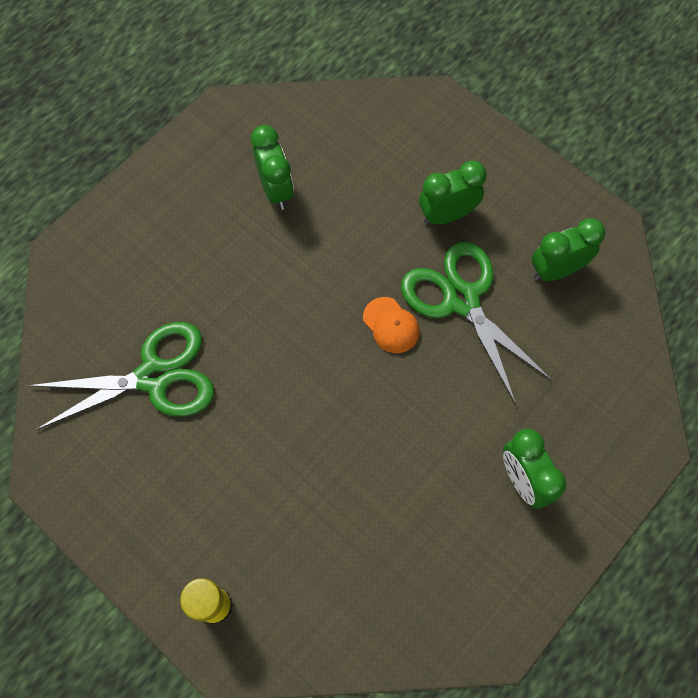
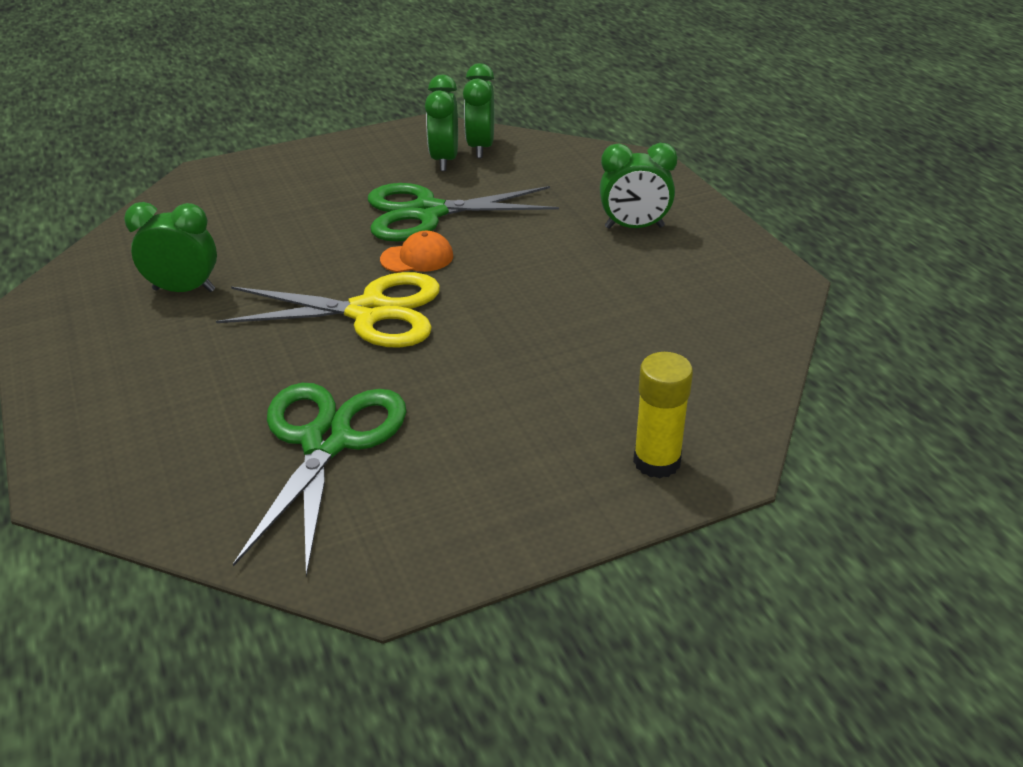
camera: 65 degrees left, 30 degrees down
green clock [419,161,487,225] -> green clock moved to [463,63,494,158]
none -> yellow scissors [216,272,440,348]

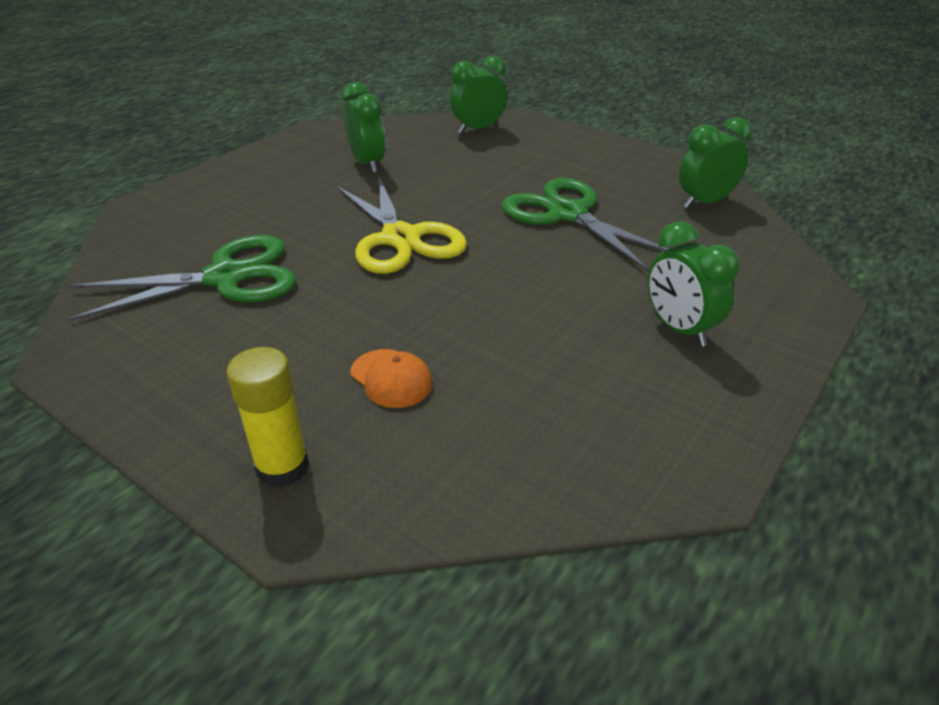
camera: 60 degrees right, 0 degrees up
orange cap [380,231,453,273] -> orange cap moved to [351,349,433,408]
green clock [425,75,458,171] -> green clock moved to [450,56,507,134]

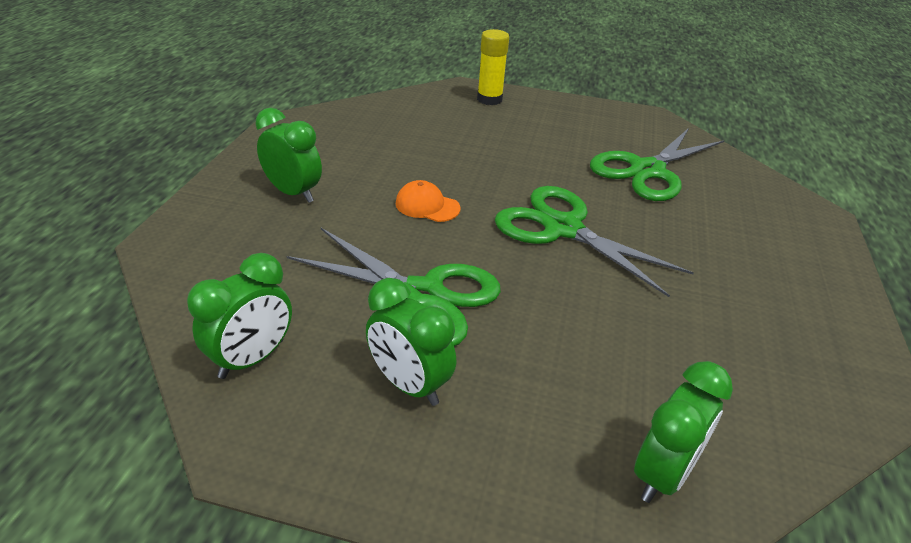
camera: 155 degrees right, 0 degrees up
yellow scissors [336,175,467,274] -> green scissors [495,186,694,297]
green clock [342,82,386,173] -> green clock moved to [366,278,456,406]
orange cap [351,349,433,408] -> orange cap moved to [396,180,460,222]

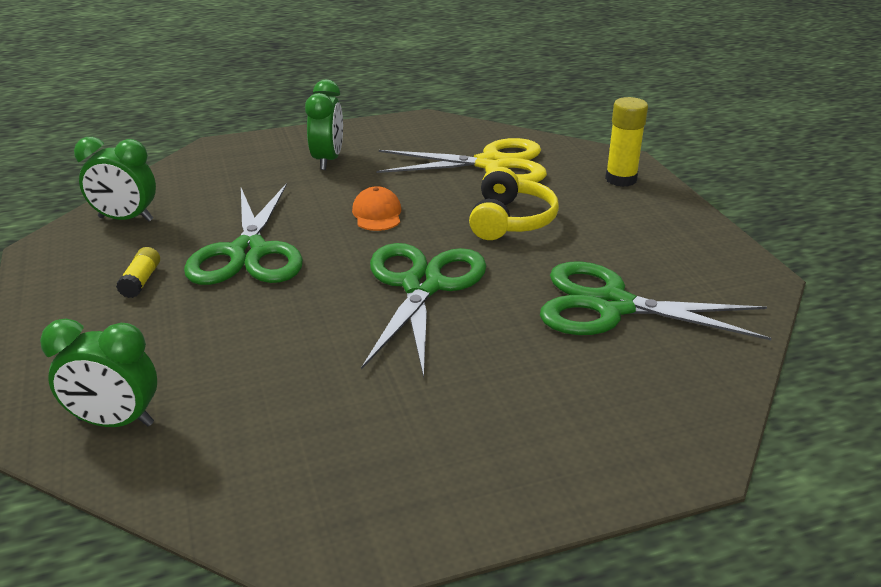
camera: 60 degrees right, 5 degrees down
green clock [366,278,456,406] -> yellow glue stick [116,247,160,298]
none -> yellow scissors [376,138,547,182]
none -> yellow headphones [469,167,559,240]

